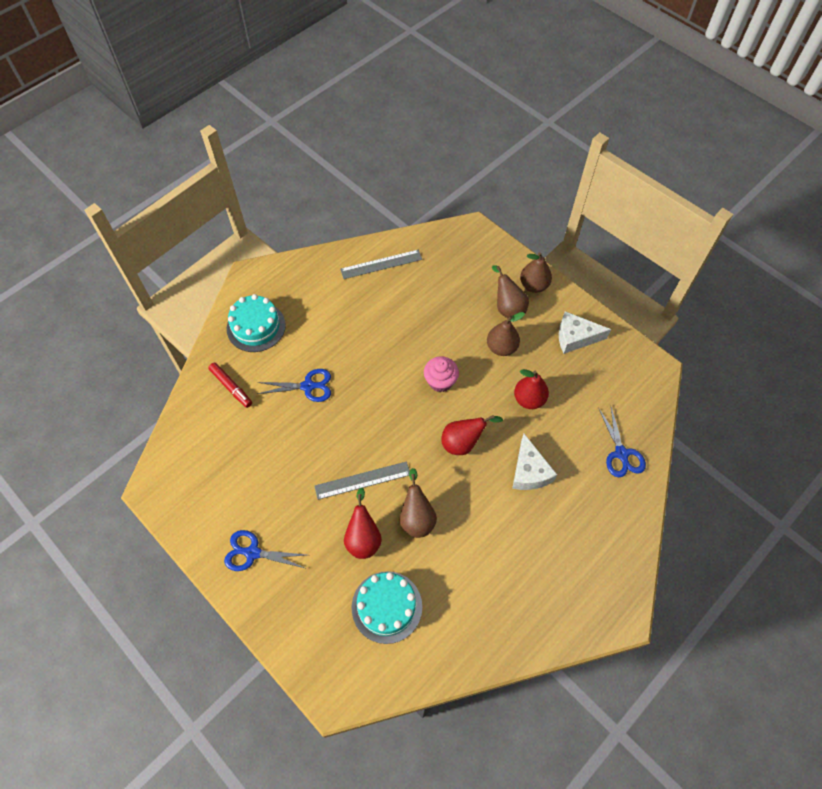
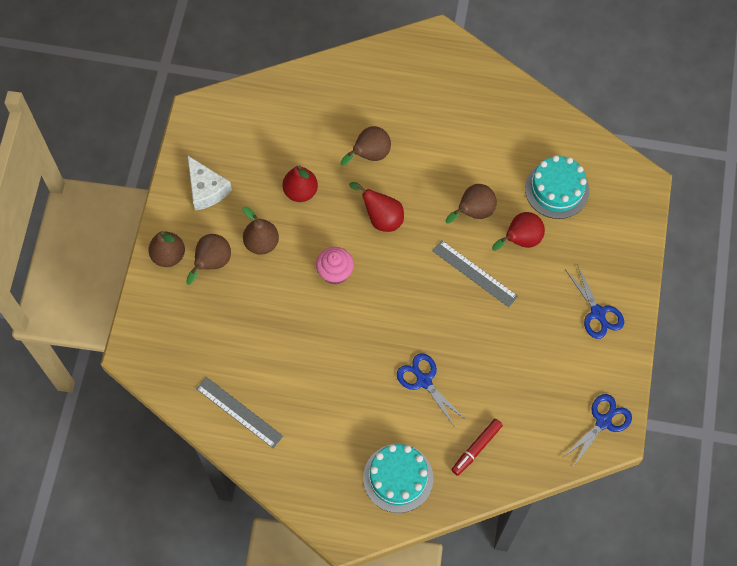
camera: 125 degrees left, 5 degrees up
red marker [208,363,252,408] -> red marker turned 150 degrees counterclockwise [451,419,503,476]
white cheese [512,434,557,490] -> brown pear [340,126,391,166]
blue scissors [599,407,646,477] -> blue scissors moved to [563,394,632,467]

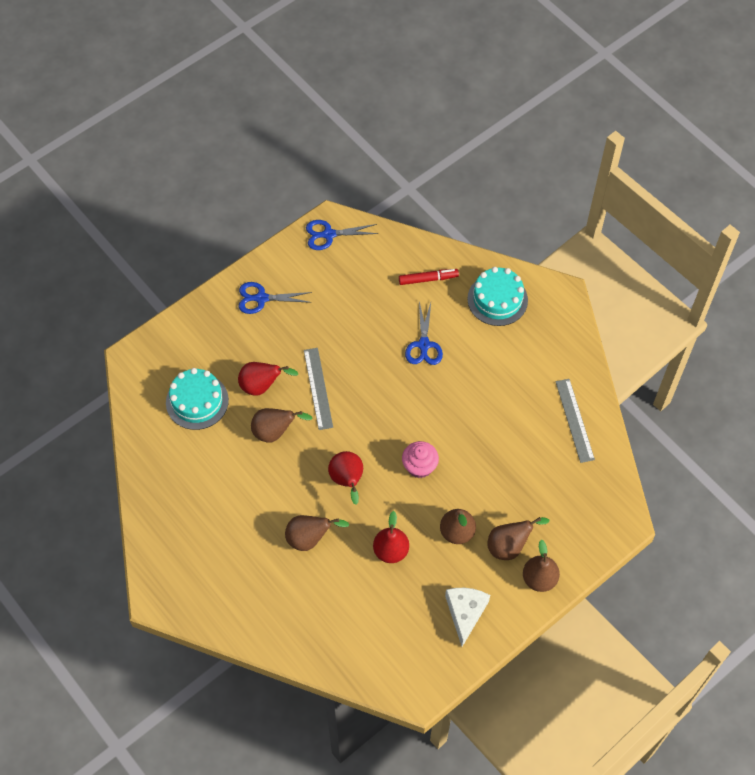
camera: 140 degrees left, 5 degrees down
blue scissors [565,264,624,339] -> blue scissors turned 105 degrees counterclockwise [239,282,312,314]

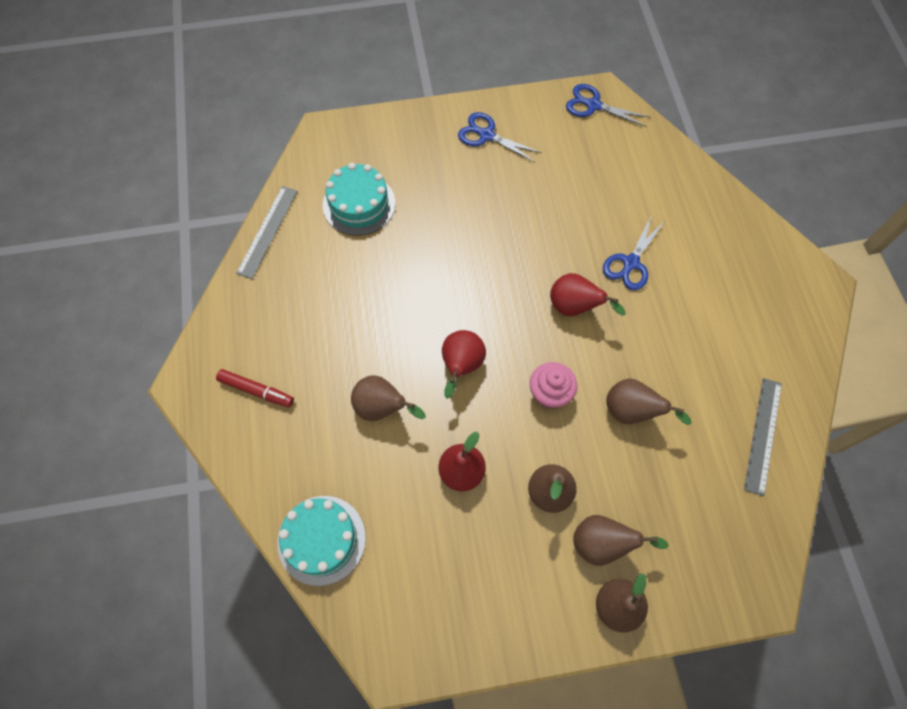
camera: 30 degrees right, 5 degrees up
red pear [238,362,298,396] -> red pear moved to [550,273,625,316]
brown pear [251,408,313,442] -> brown pear moved to [606,379,691,425]
grey ruler [304,348,333,430] -> grey ruler moved to [236,186,298,279]
red marker [399,269,459,285] -> red marker moved to [216,369,294,407]
white cheese [445,588,490,647] -> none
turquoise cake [467,267,528,326] -> turquoise cake moved to [277,496,366,586]

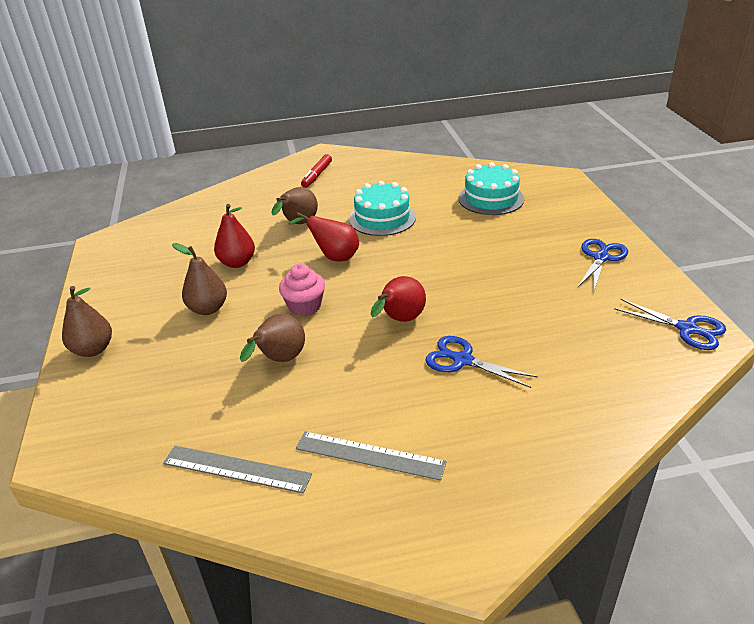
camera: 90 degrees right, 30 degrees down
grey ruler [236,186,298,279] -> grey ruler moved to [296,431,447,481]
turquoise cake [277,496,366,586] -> turquoise cake moved to [349,181,416,236]
blue scissors [566,84,649,127] -> blue scissors turned 105 degrees clockwise [614,299,726,350]
brown pear [573,515,669,566] -> none

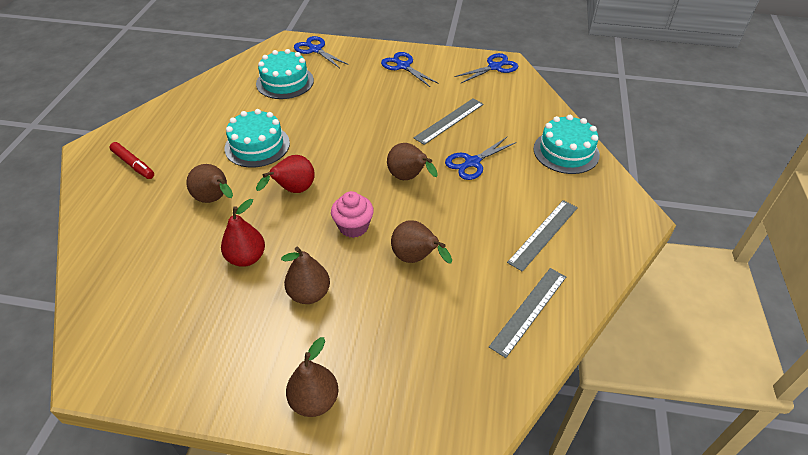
camera: 70 degrees left, 10 degrees up
red pear [370,276,426,322] -> brown pear [387,143,438,180]
none -> blue scissors [294,36,349,68]
none -> grey ruler [414,98,484,145]
none -> turquoise cake [533,115,600,174]

